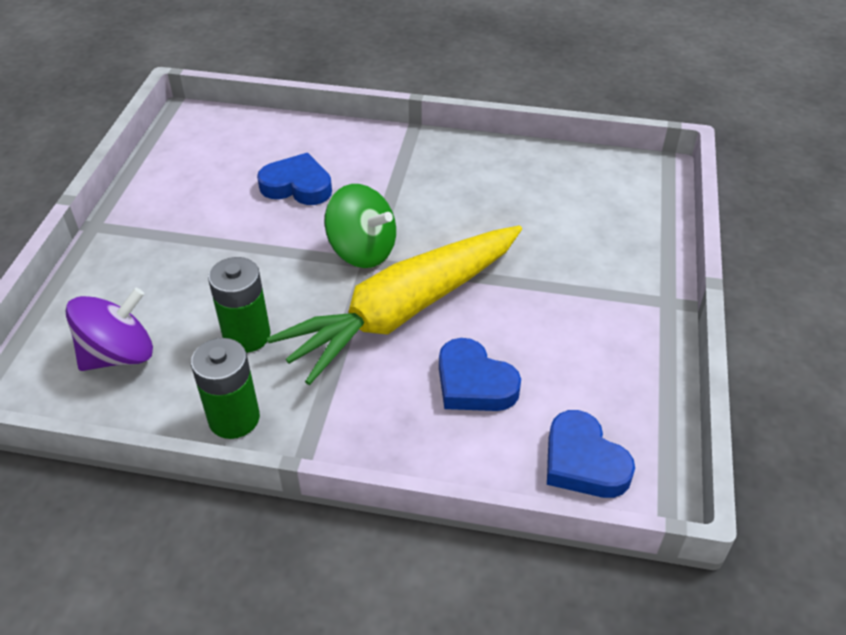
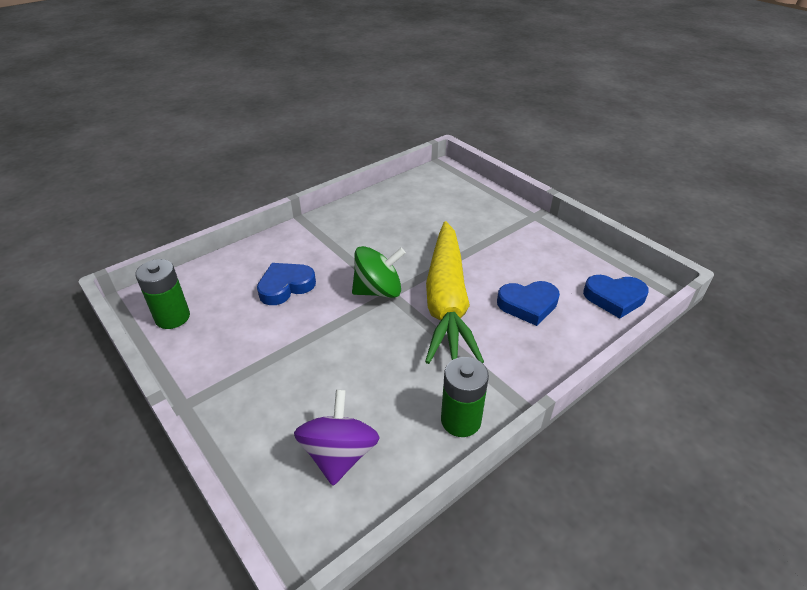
camera: 50 degrees left, 5 degrees down
green battery [208,257,271,353] -> green battery moved to [135,259,190,329]

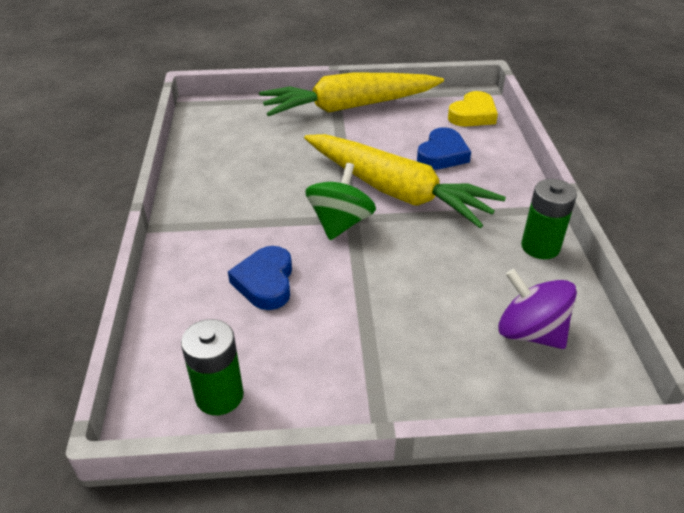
camera: 55 degrees left, 0 degrees up
blue heart [583,275,649,318] -> yellow heart [448,91,498,126]
none -> yellow carrot [259,73,444,116]

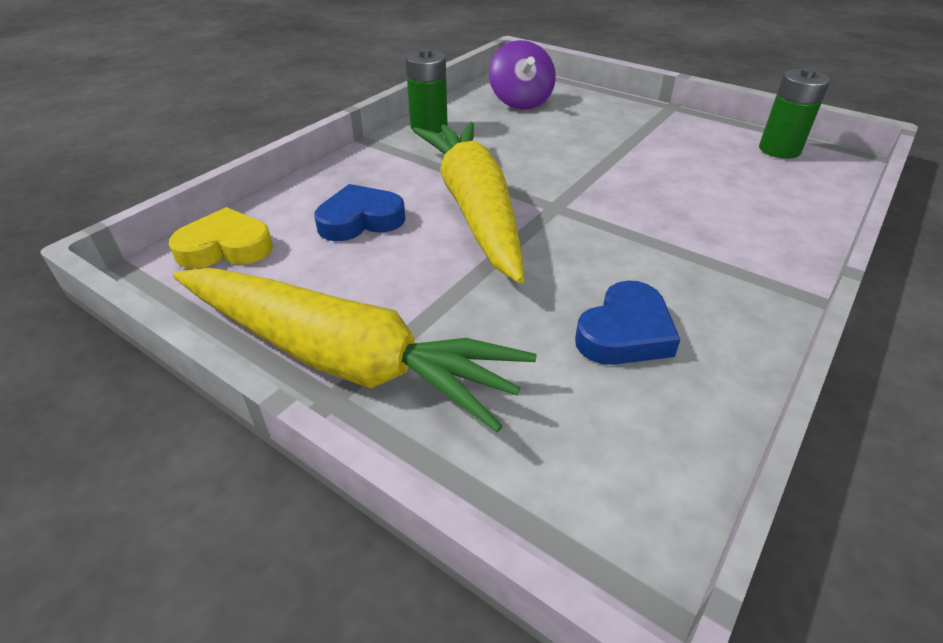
camera: 140 degrees left, 0 degrees up
blue heart [228,246,292,310] -> blue heart moved to [575,280,681,365]
green spinning top [305,163,376,240] -> none

